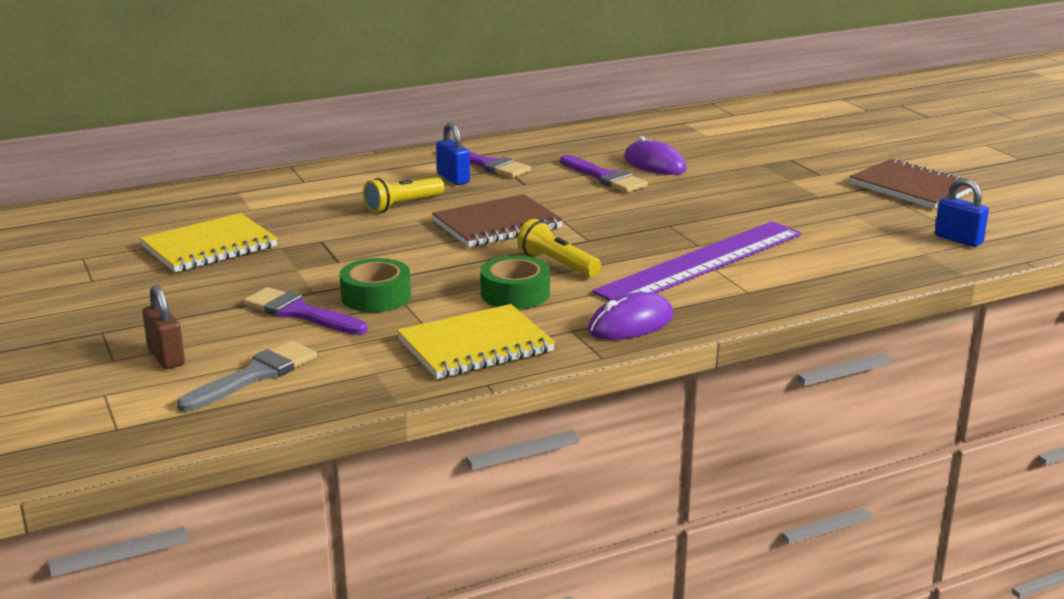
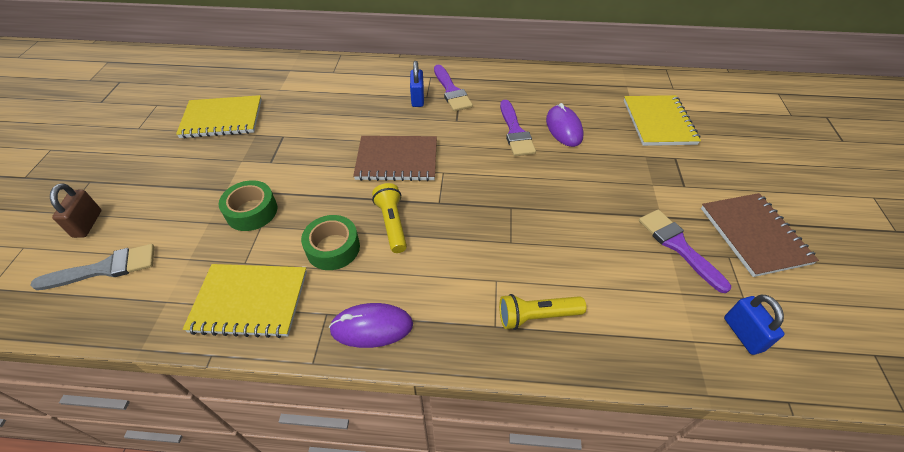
camera: 30 degrees right, 25 degrees up
purple brush [244,287,368,335] -> purple brush moved to [639,209,731,293]
yellow flashlight [363,177,445,213] -> yellow flashlight moved to [499,294,586,330]
purple ruler [592,221,802,301] -> none
none -> yellow notebook [624,95,701,146]

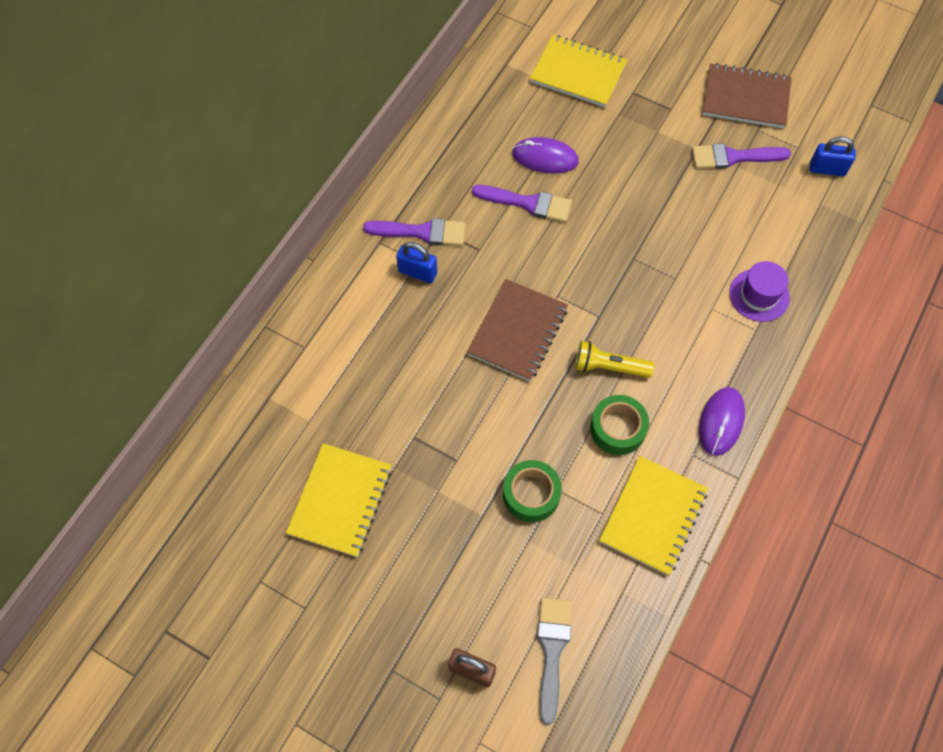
camera: 65 degrees left, 15 degrees up
yellow flashlight [499,294,586,330] -> purple hat [729,261,790,322]

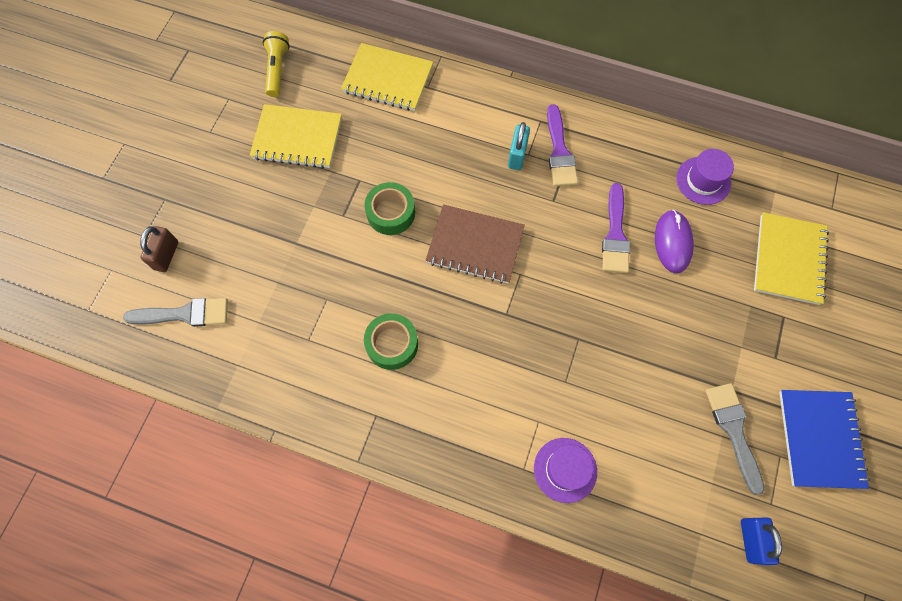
camera: 80 degrees right, 5 degrees up
blue padlock [396,242,437,283] -> turquoise padlock [508,122,530,170]
green tape [503,460,562,522] -> green tape moved to [364,182,415,235]
yellow flashlight [575,341,654,378] -> yellow flashlight moved to [263,31,290,97]
yellow notebook [599,456,708,576] -> yellow notebook moved to [341,43,433,111]
purple brush [692,143,791,169] -> grey brush [706,383,764,495]
purple mouse [699,387,745,456] -> none
brown notebook [703,63,792,129] -> blue notebook [779,390,870,489]
none -> purple hat [676,149,734,205]

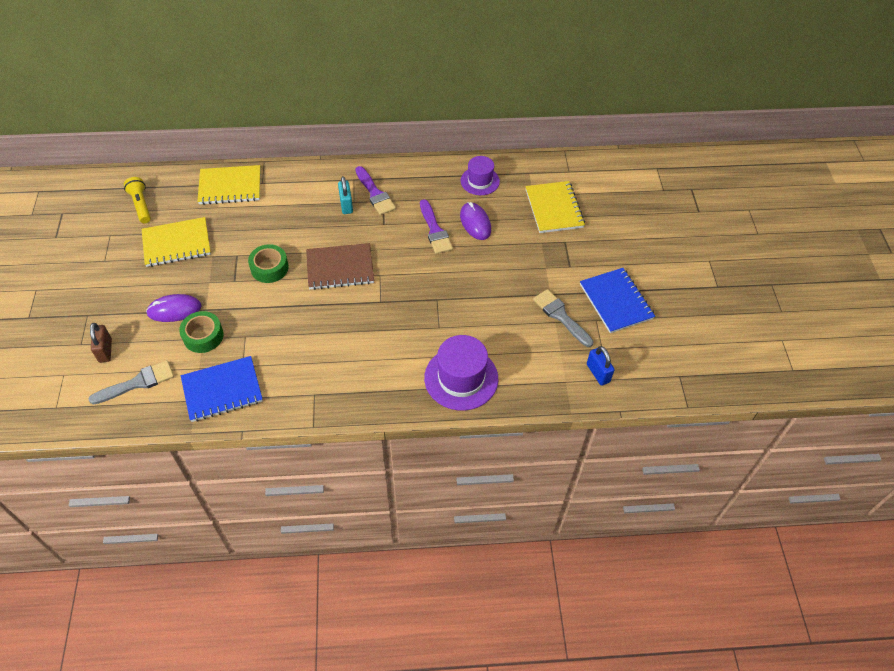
camera: 25 degrees left, 15 degrees down
green tape [364,313,418,370] -> green tape moved to [179,311,224,353]
purple hat [534,438,597,503] -> purple hat [424,335,498,411], size x1.59
none -> purple mouse [146,294,202,322]
none -> blue notebook [181,356,263,422]

